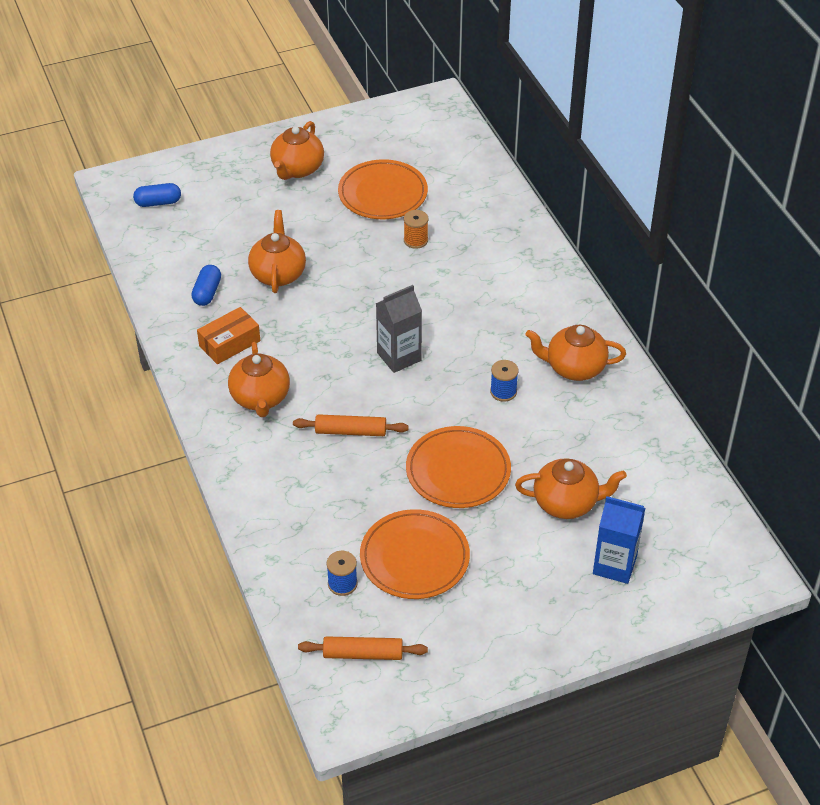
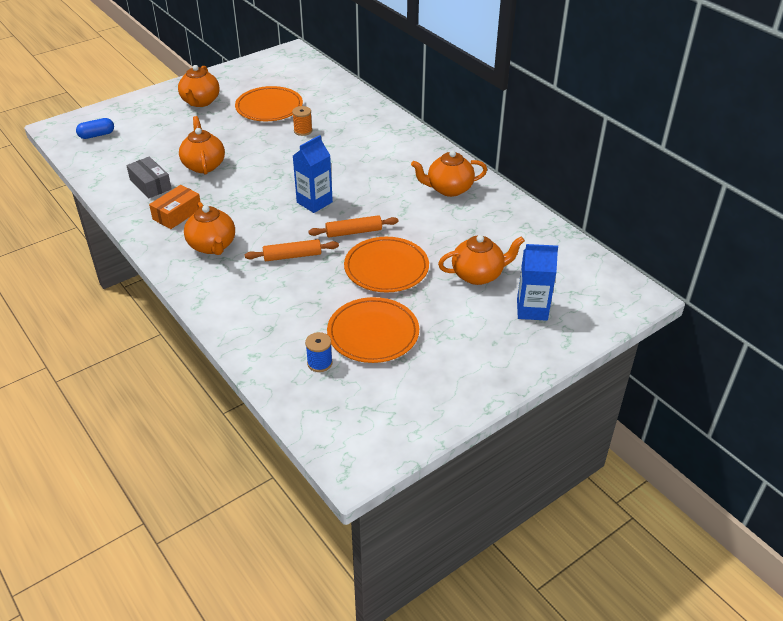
camera: 15 degrees left, 5 degrees down
blue capsule [191,265,221,306] -> grey box [126,157,172,198]
orange rolling pin [298,636,428,660] -> orange rolling pin moved to [308,215,399,237]
grey carton [376,285,422,373] -> blue carton [293,135,333,213]
blue spool [490,360,519,402] -> none

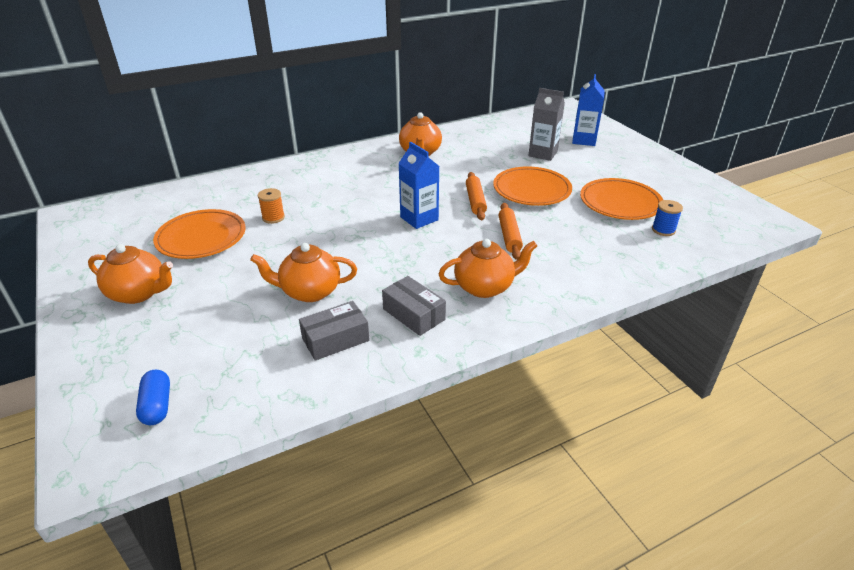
camera: 80 degrees left, 5 degrees down
orange box [149,185,201,229] -> grey box [382,276,446,336]
orange teapot [438,235,525,285] -> grey carton [528,88,565,161]

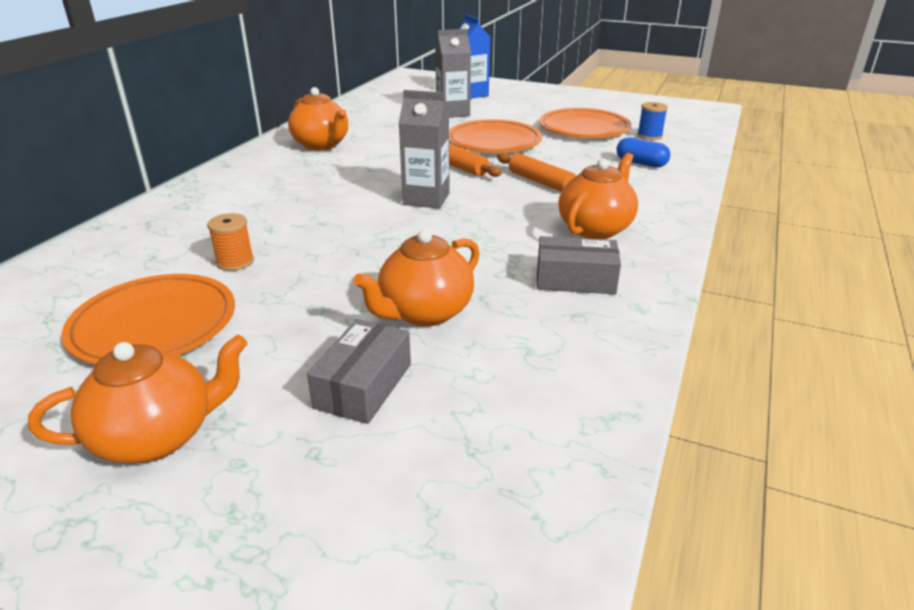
camera: 40 degrees left, 5 degrees down
blue capsule [136,370,170,425] -> blue capsule moved to [617,137,670,167]
grey box [299,301,369,361] -> grey box moved to [307,319,411,424]
blue carton [398,142,439,229] -> grey carton [399,90,450,209]

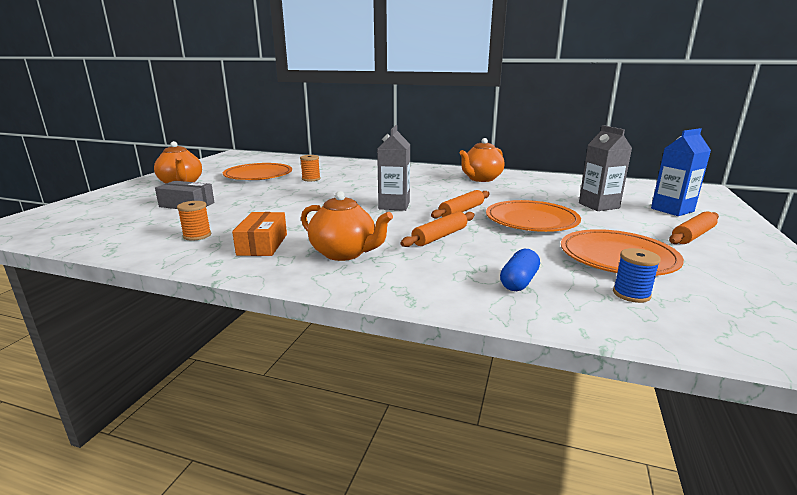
camera: 85 degrees right, 10 degrees down
orange teapot [353,229,480,326] -> none
grey box [537,236,621,294] -> orange box [232,212,287,256]
none -> orange spool [177,201,211,241]
none -> orange rolling pin [669,211,719,244]

